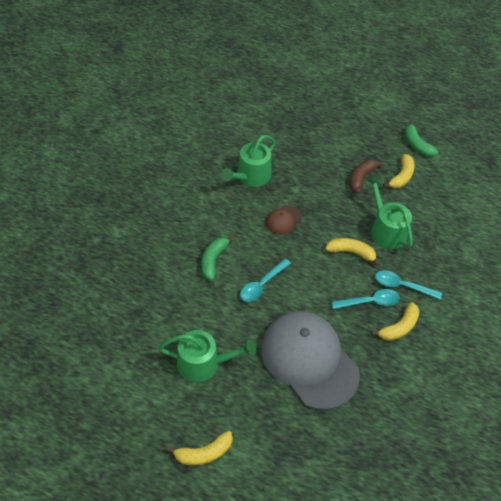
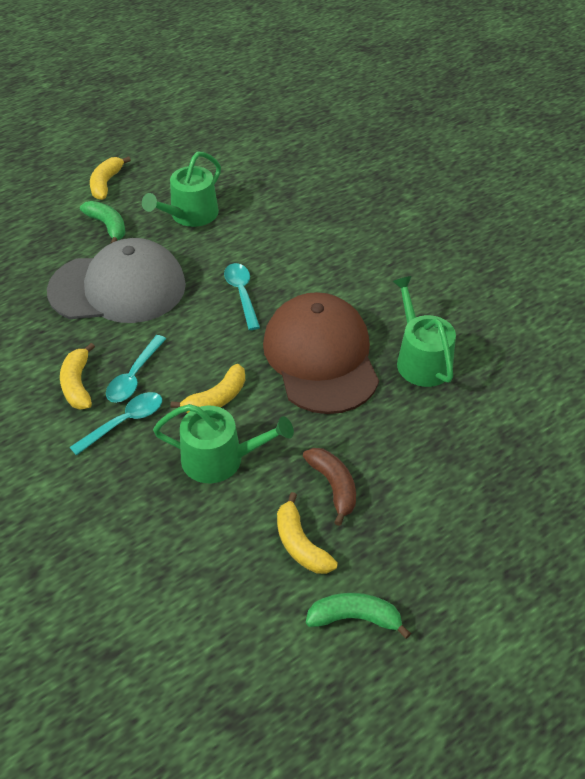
camera: 125 degrees right, 5 degrees down
green banana [201,237,235,280] -> green banana moved to [80,201,126,244]
brown cap [266,205,302,235] -> brown cap [263,292,379,414], size x2.41

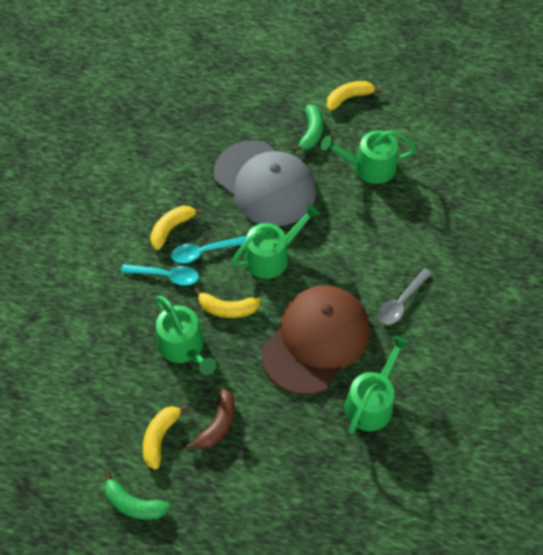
camera: 50 degrees right, 10 degrees up
turquoise spoon [224,263,260,330] -> none
green banana [306,593,411,639] -> green banana turned 150 degrees clockwise [104,471,170,520]
none -> green watering can [231,204,320,279]
none -> grey spoon [378,269,432,325]

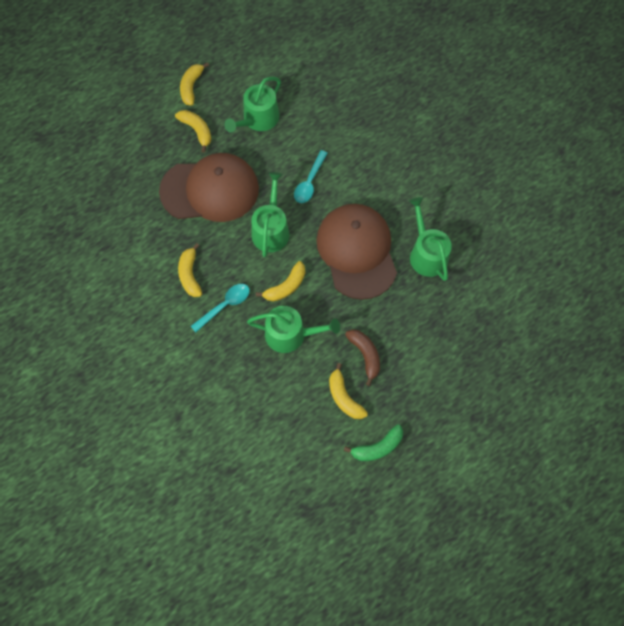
camera: 50 degrees left, 10 degrees up
turquoise spoon [171,236,246,263] -> turquoise spoon moved to [294,150,328,203]
grey cap [214,140,316,226] -> brown cap [159,153,259,222]
green banana [293,105,323,152] -> yellow banana [175,110,211,153]
grey spoon [378,269,432,325] -> none

